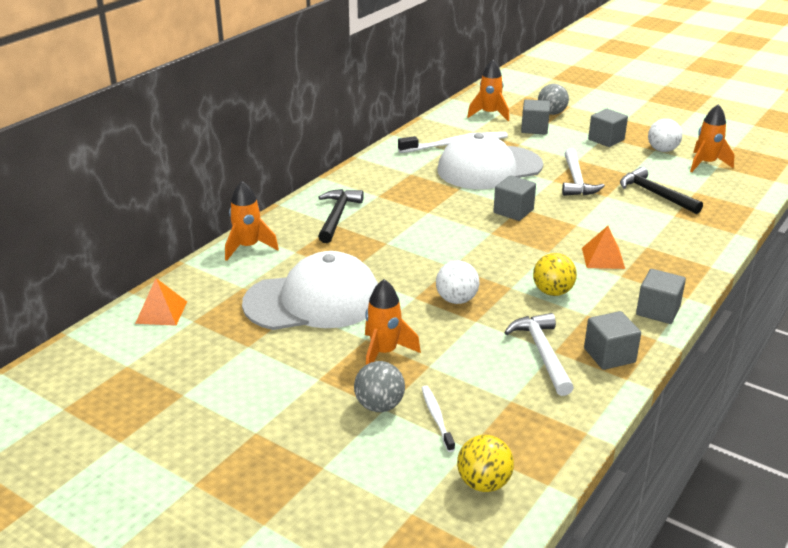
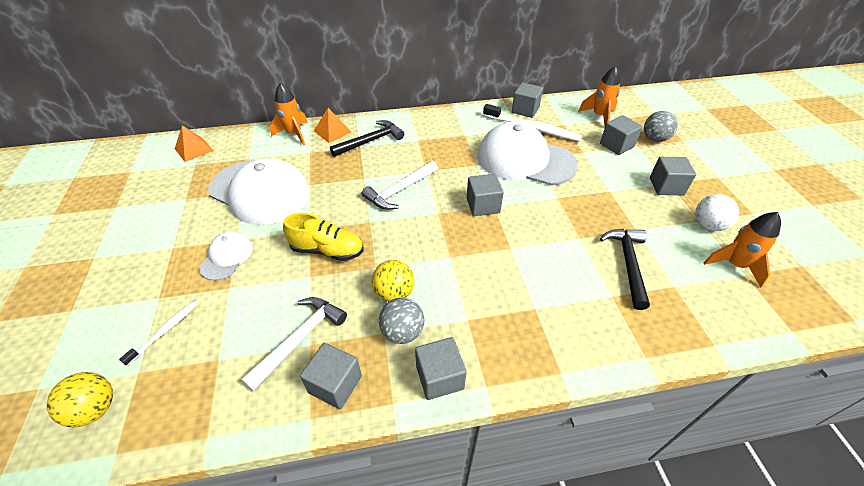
camera: 45 degrees right, 15 degrees up
grey ball [354,361,405,412] -> grey ball moved to [379,298,424,344]
orange rocket [365,279,421,365] -> white cap [199,232,253,281]
white ball [436,261,479,304] -> yellow shoe [283,213,363,261]
white hammer [562,148,605,196] -> white hammer moved to [362,160,438,210]
orange pyramid [582,226,625,269] -> orange pyramid moved to [314,108,351,143]
none -> grey cube [512,82,543,118]

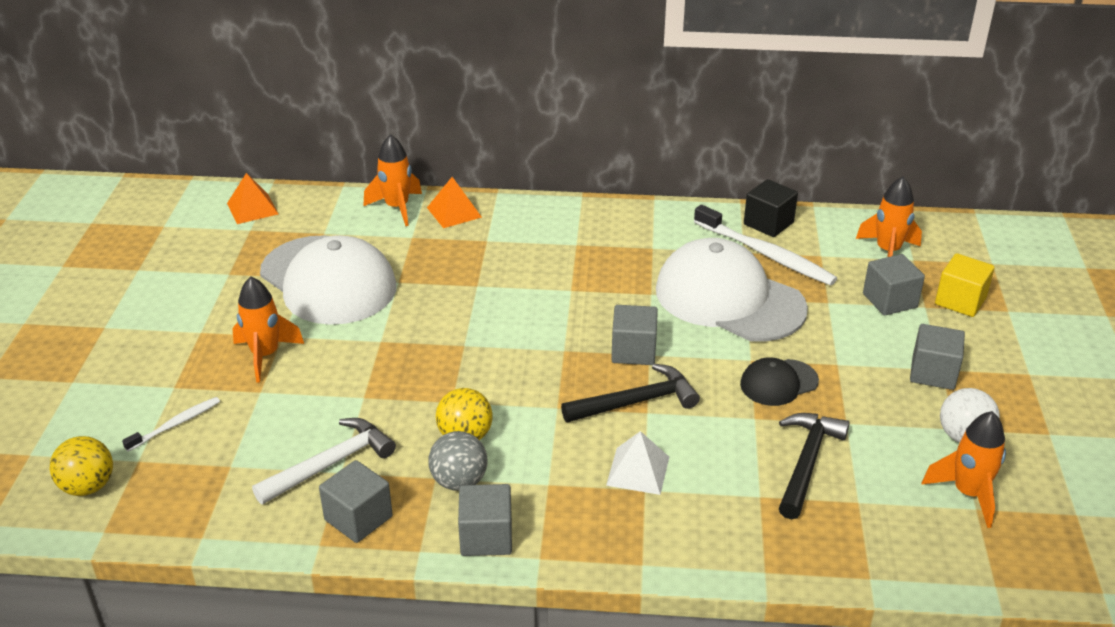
camera: 15 degrees right, 10 degrees down
white cap [199,232,253,281] -> orange rocket [232,276,304,382]
yellow shoe [283,213,363,261] -> none
black hammer [330,120,404,157] -> black hammer moved to [561,364,700,423]
white hammer [362,160,438,210] -> none
grey cube [512,82,543,118] -> black cube [744,179,798,237]
grey ball [644,111,678,142] -> yellow cube [935,253,995,317]
none -> white pyramid [606,431,669,495]
none -> black cap [740,357,819,406]

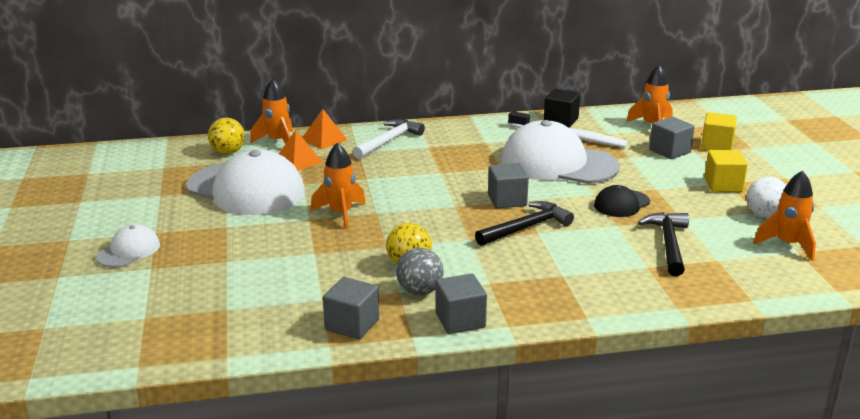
camera: 15 degrees left, 10 degrees down
yellow ball [49,436,113,496] -> yellow ball moved to [208,118,245,154]
white toothbrush [122,397,220,452] -> none
orange pyramid [227,173,278,224] -> orange pyramid moved to [279,130,322,171]
orange rocket [232,276,304,382] -> orange rocket moved to [310,143,366,229]
white hammer [252,418,396,504] -> white hammer moved to [353,119,425,159]
white pyramid [606,431,669,495] -> none
grey cube [910,324,965,390] -> yellow cube [704,150,748,192]
none -> white cap [96,224,160,268]

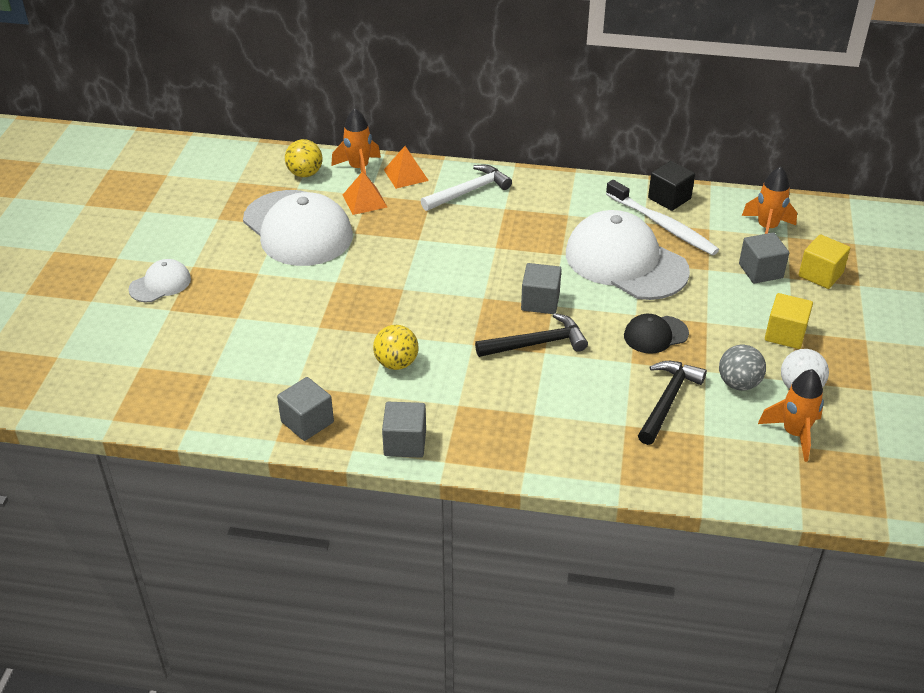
camera: 20 degrees right, 15 degrees up
orange rocket [310,143,366,229] -> none
grey ball [396,248,444,295] -> grey ball moved to [719,345,766,391]

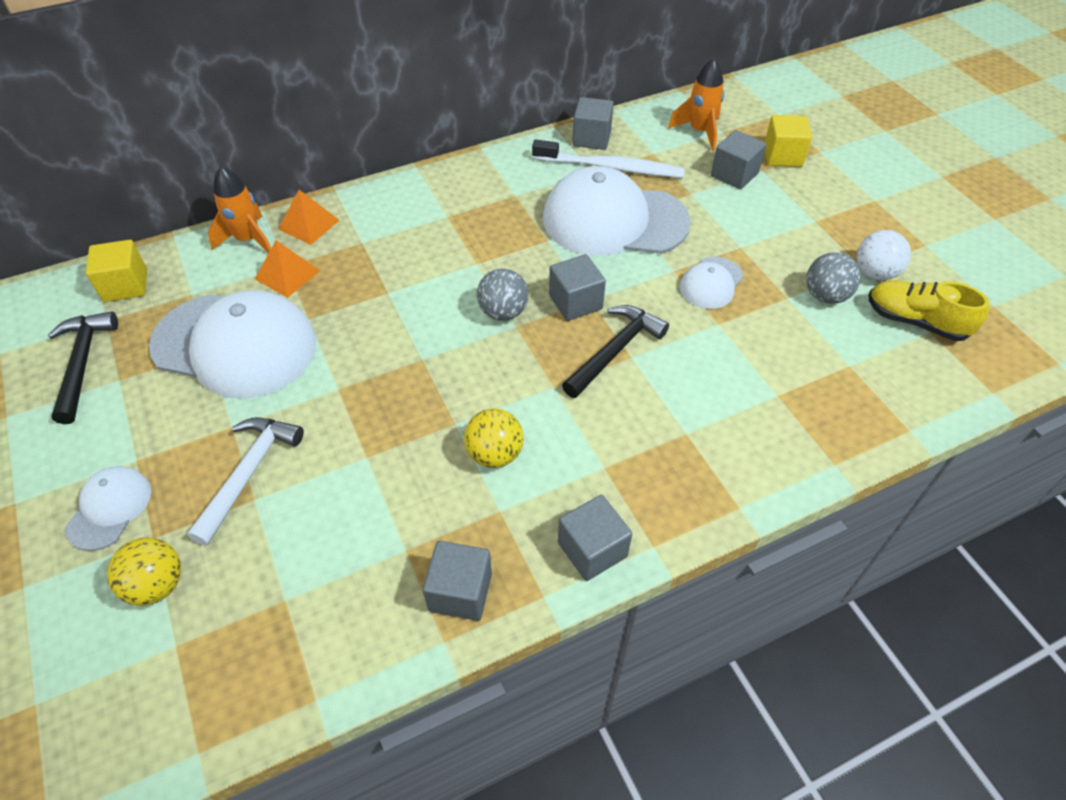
camera: 35 degrees left, 10 degrees up
yellow ball [285,139,322,177] -> yellow ball moved to [107,537,181,606]
white hammer [421,165,512,211] -> white hammer moved to [187,417,304,546]
black cap [624,314,689,354] -> white cap [680,256,744,309]
black hammer [638,361,707,445] -> black hammer moved to [48,311,118,424]
black cube [648,161,695,211] -> grey cube [572,97,614,150]
orange rocket [758,369,824,462] -> yellow shoe [869,280,990,341]
yellow cube [765,293,813,349] -> yellow cube moved to [86,240,147,302]
none -> grey ball [477,269,529,321]

